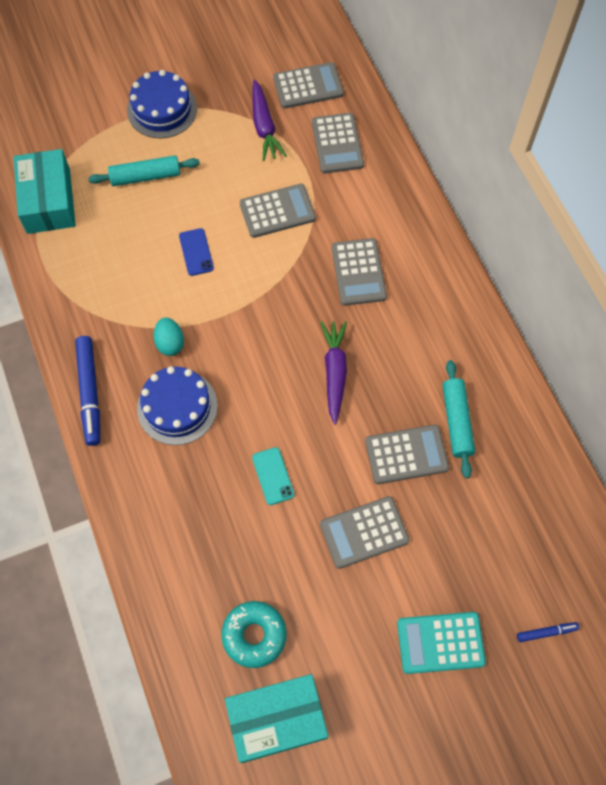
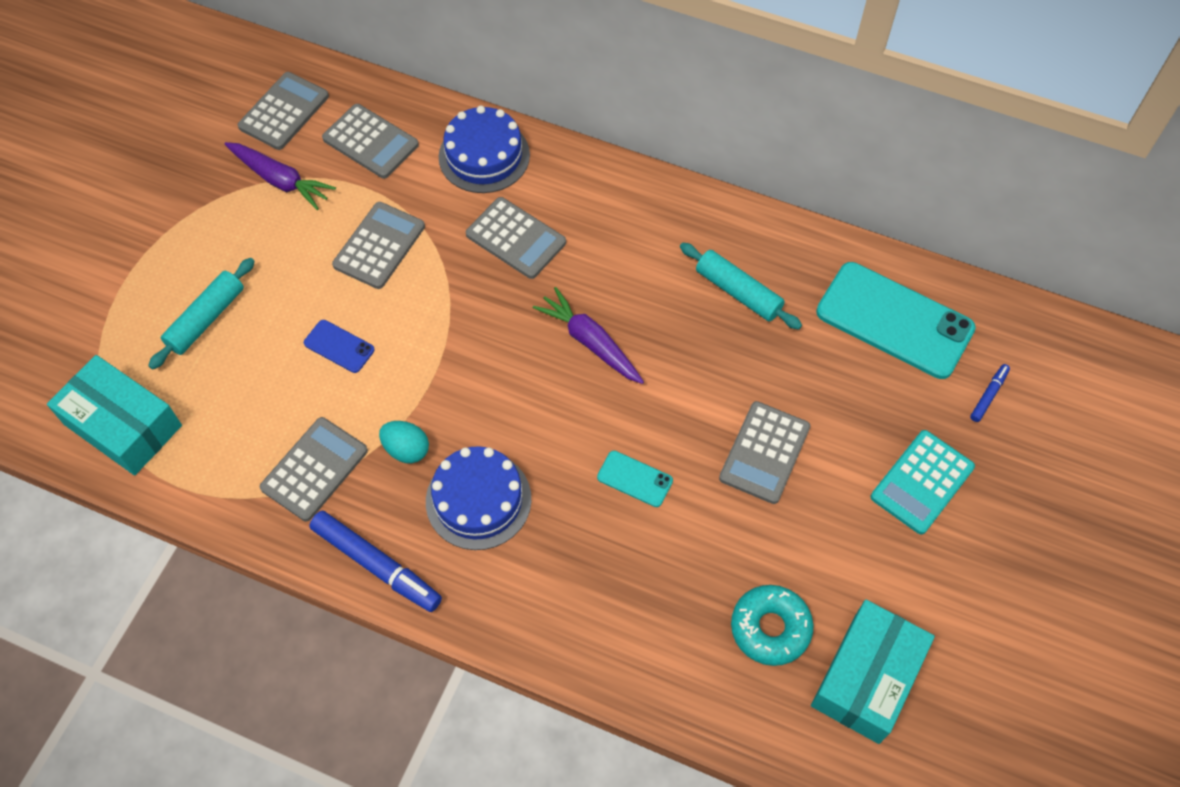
camera: 45 degrees left, 5 degrees down
blue cake [127,70,197,138] -> blue cake moved to [439,105,530,193]
grey calculator [365,425,449,484] -> grey calculator moved to [260,417,368,521]
none -> turquoise phone [816,262,976,379]

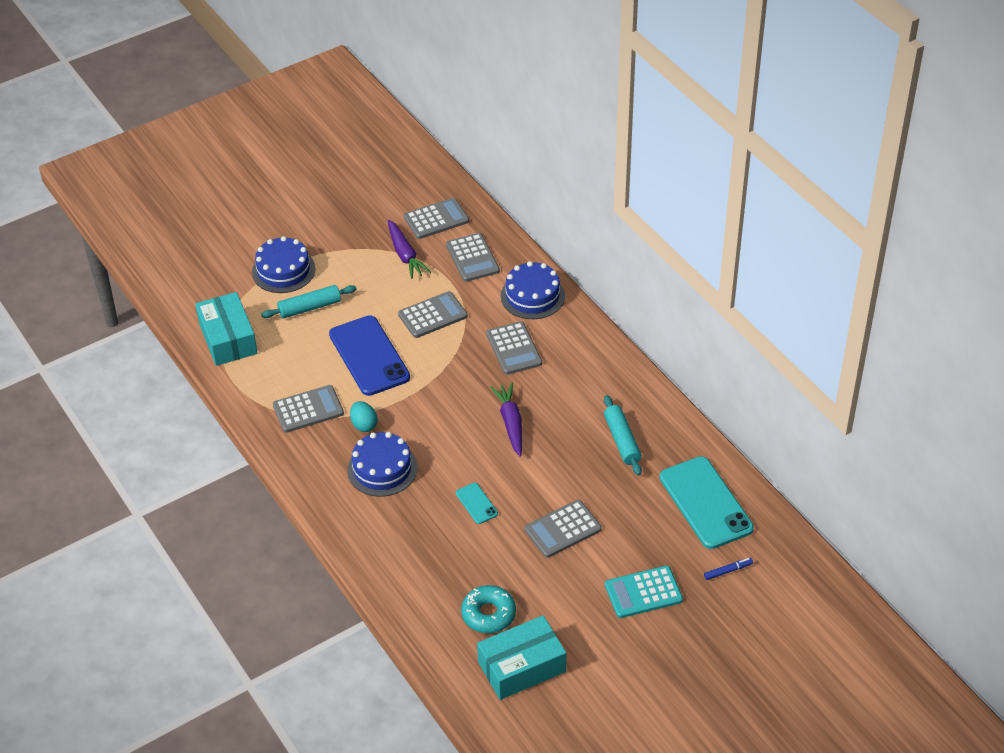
camera: 35 degrees right, 15 degrees down
blue phone [304,320,375,373] -> blue phone [329,315,410,396], size x2.21
blue marker [309,511,442,612] -> none
none -> blue cake [252,236,316,293]

